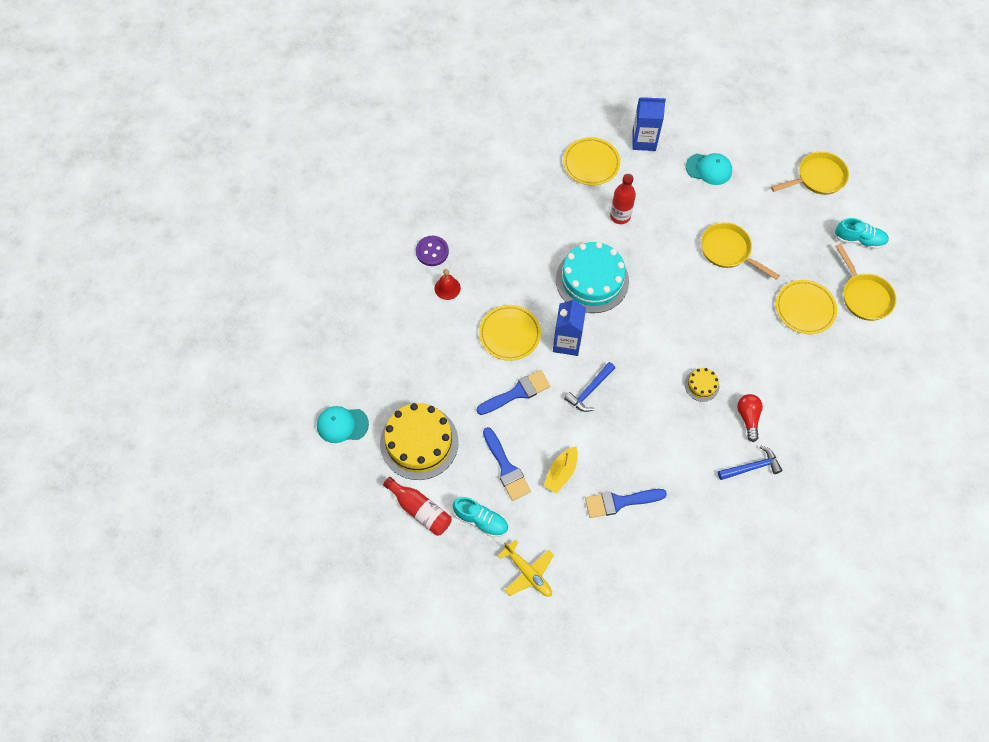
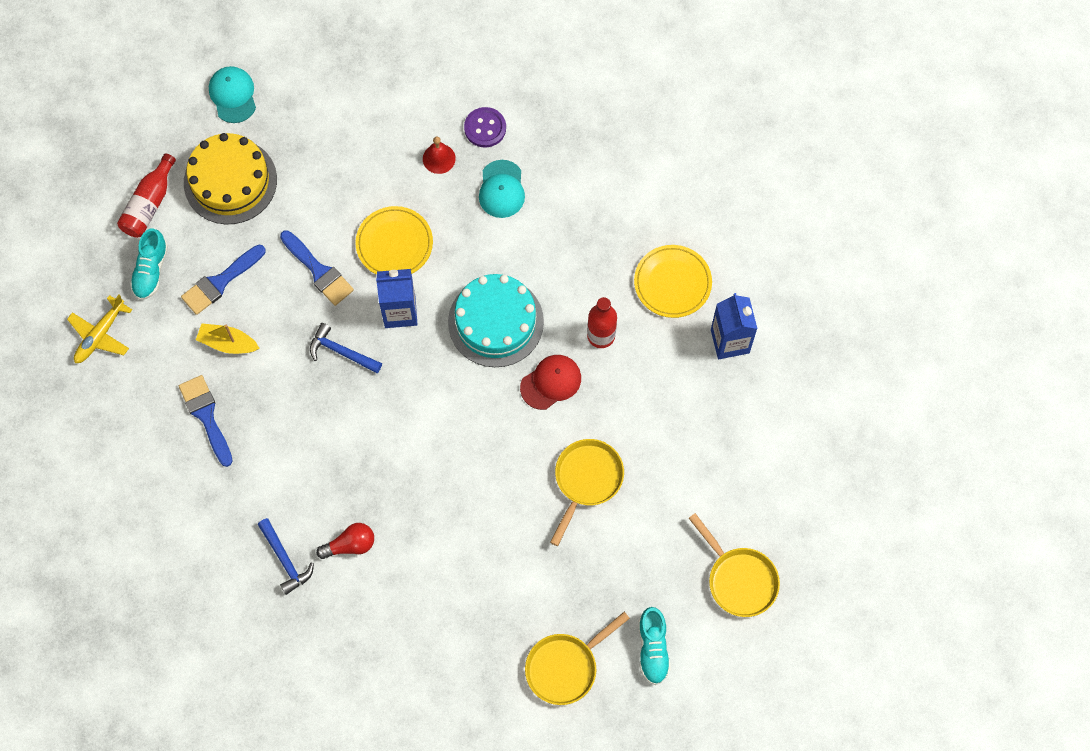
camera: 75 degrees right, 5 degrees up
yellow cake [685,368,719,402] -> none
turquoise cap [686,153,732,185] -> turquoise cap moved to [479,160,525,218]
yellow plate [776,280,837,334] -> none
none -> red cap [520,355,581,410]

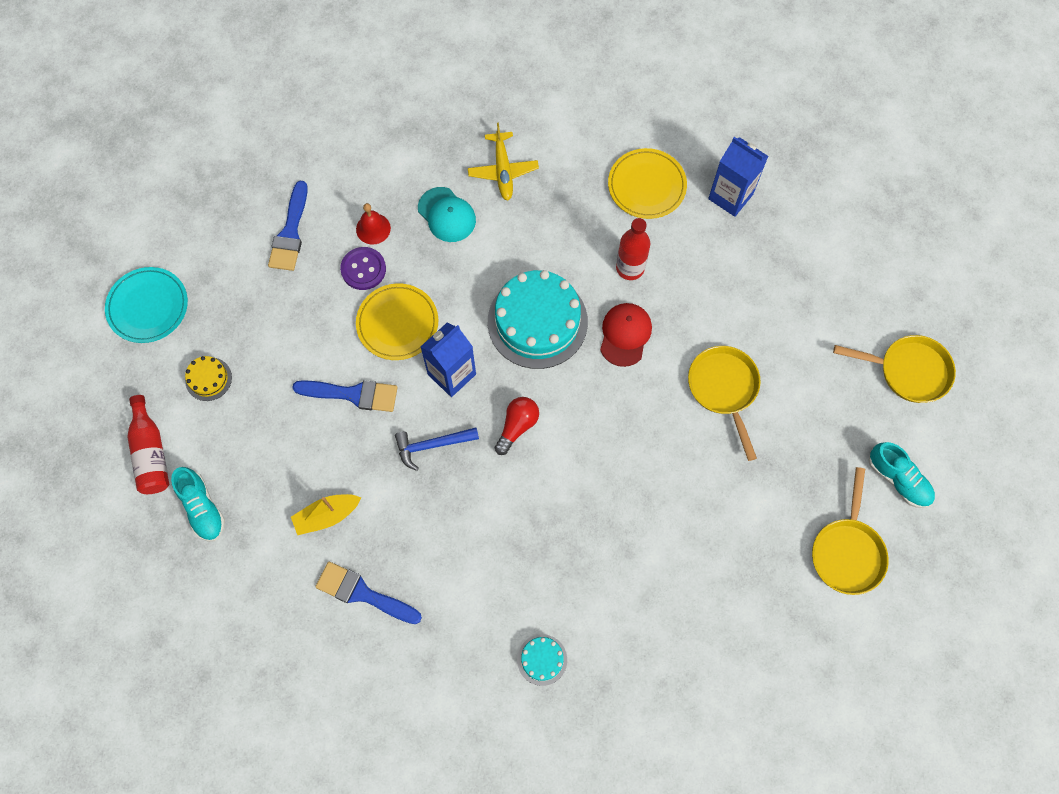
camera: 40 degrees left, 0 degrees up
yellow plane [67,295,132,363] -> yellow plane moved to [468,123,539,201]
blue brush [181,245,265,315] -> blue brush moved to [268,181,308,271]
yellow cake [184,133,277,224] -> yellow cake [185,356,232,401], size x0.45
turquoise cap [209,66,256,123] -> turquoise plate [105,267,188,343]
blue hammer [258,518,314,595] -> turquoise cake [517,634,567,686]
red light bulb [316,523,374,559] -> red light bulb moved to [495,397,539,455]
purple button [464,107,506,147] -> purple button moved to [340,247,386,290]

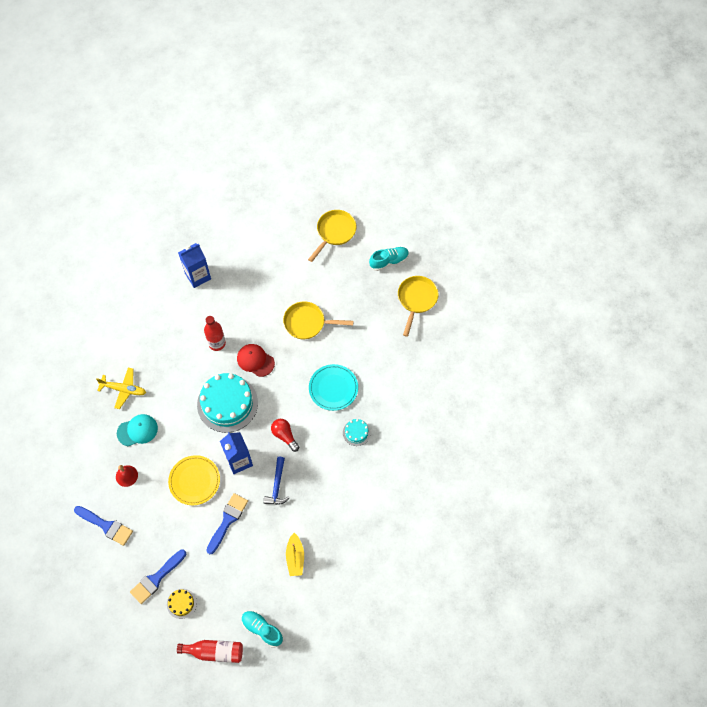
camera: 70 degrees left, 5 degrees down
turquoise plate [105,267,188,343] -> turquoise plate moved to [309,364,358,411]
turquoise shoe [171,467,225,542] -> turquoise shoe turned 135 degrees counterclockwise [242,611,283,647]
blue brush [315,562,422,624] -> blue brush moved to [130,549,186,604]
purple button [340,247,386,290] -> none
turquoise cake [517,634,567,686] -> turquoise cake moved to [343,419,371,446]
yellow plate [608,148,687,219] -> none
yellow pan [812,467,889,595] -> yellow pan turned 105 degrees counterclockwise [398,276,438,337]

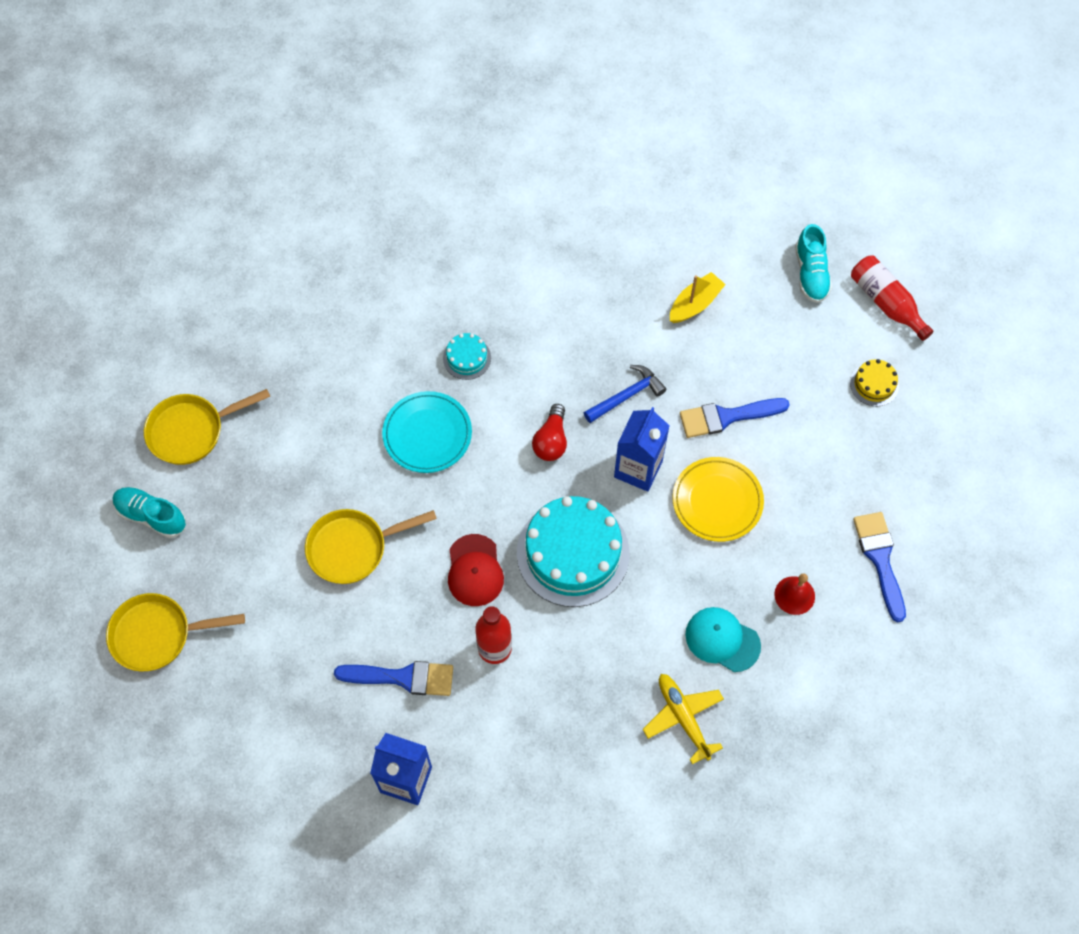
camera: 130 degrees left, 0 degrees up
blue brush [130,549,186,604] -> blue brush moved to [334,661,453,696]
yellow pan [283,301,354,339] -> yellow pan turned 105 degrees clockwise [305,509,437,584]

